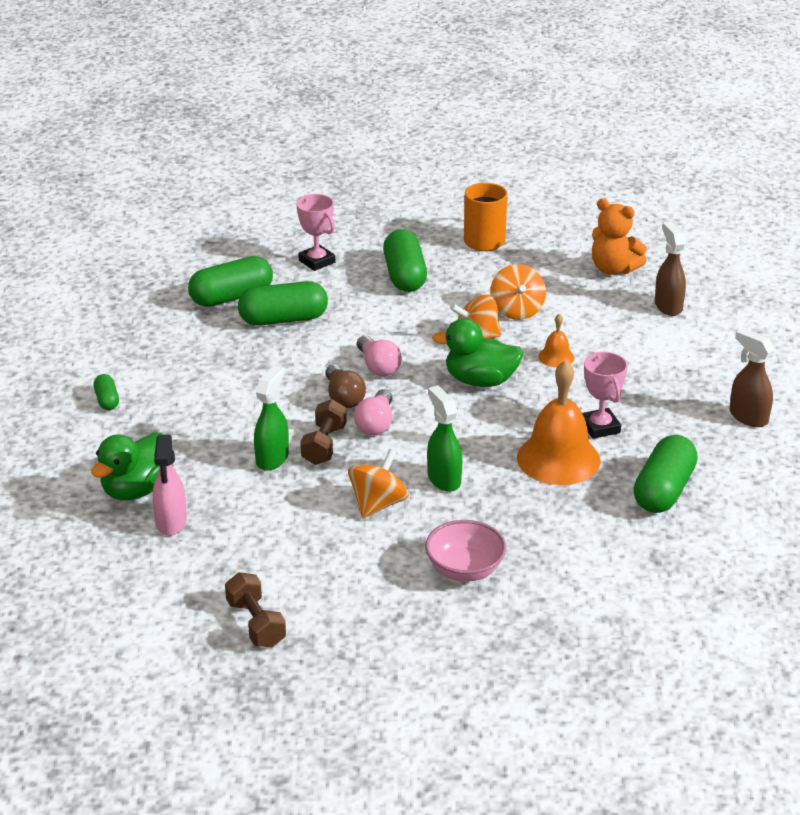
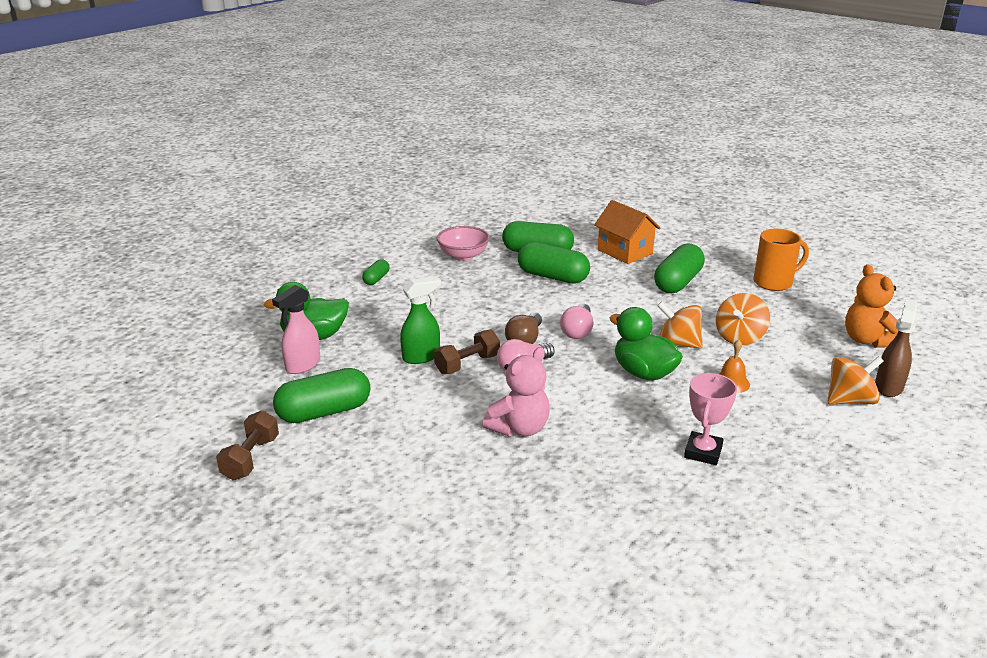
camera: 40 degrees right, 5 degrees down
pink trophy [296,194,335,271] -> orange house [594,200,660,264]
orange spinning top [348,449,409,519] -> orange spinning top moved to [827,356,883,404]
pink bowl [425,520,506,581] -> pink bowl moved to [437,226,490,261]
green spray bottle [427,385,462,492] -> pink teddy bear [483,347,550,437]
orange bell [517,360,600,485] -> none
green capsule [634,435,698,513] -> green capsule moved to [273,368,371,423]
brown spray bottle [730,328,775,427] -> none

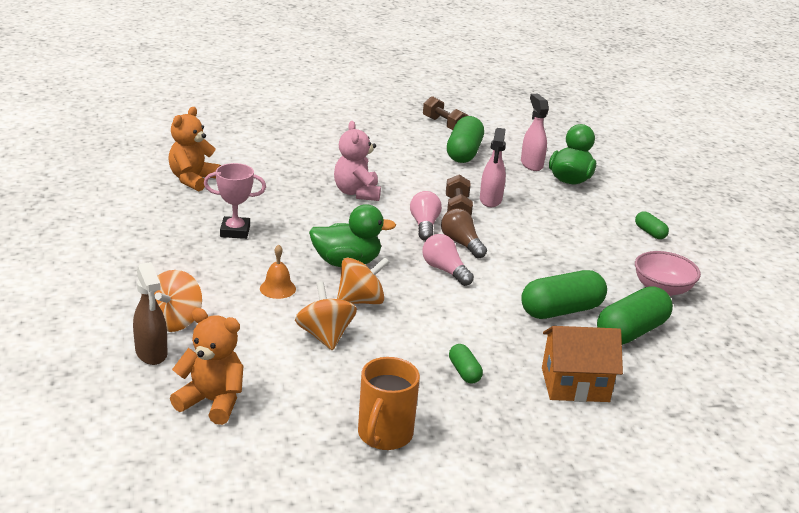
camera: 125 degrees right, 0 degrees up
green spray bottle [400,276,441,364] -> pink spray bottle [480,128,506,207]
green capsule [654,243,705,293] -> green capsule [449,344,483,384], size x0.50
pink trophy [684,373,737,465] -> pink trophy turned 60 degrees counterclockwise [204,163,266,239]
none -> orange teddy bear [168,107,221,191]

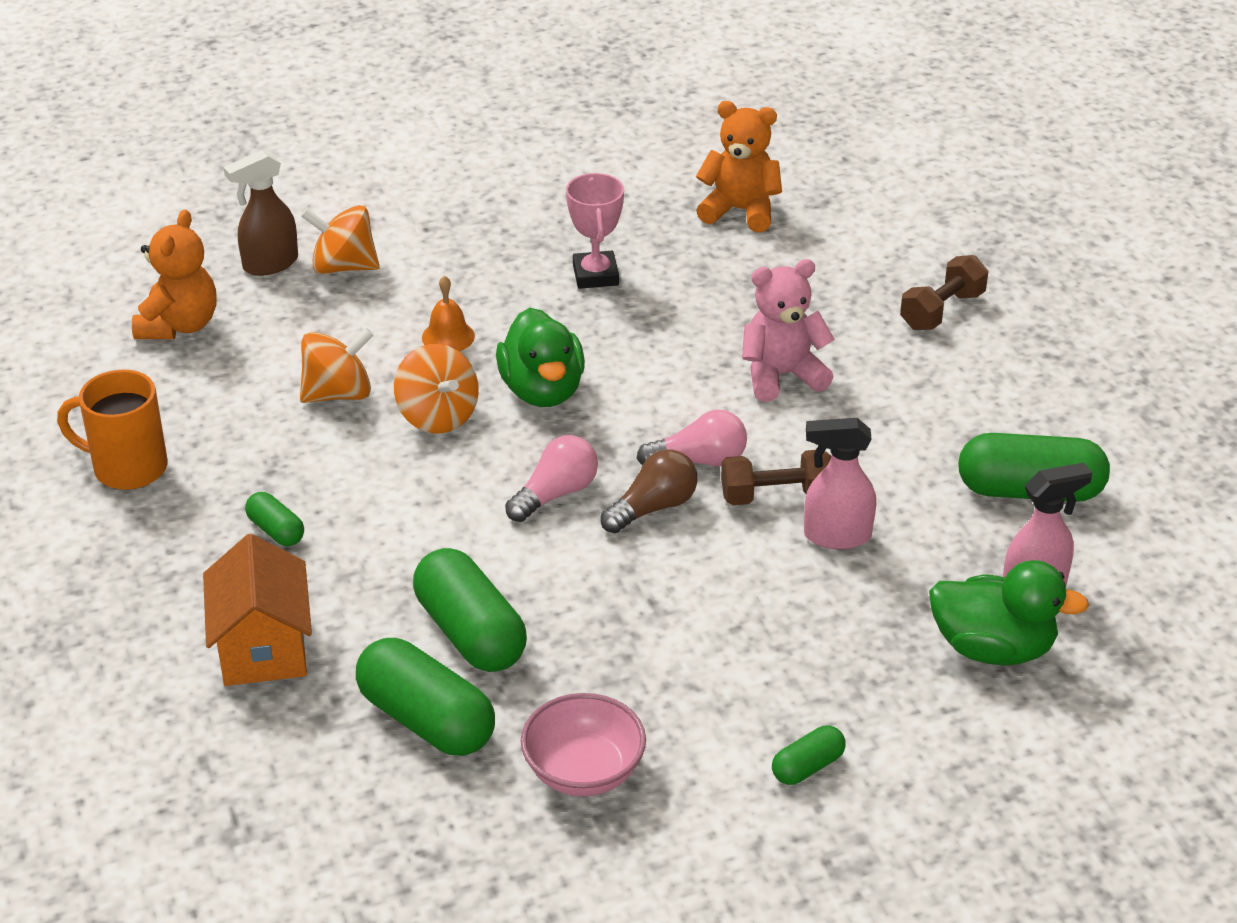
camera: 85 degrees right, 10 degrees up
brown dumbbell [423,96,469,130] -> brown dumbbell moved to [900,255,988,330]
green capsule [449,344,483,384] -> green capsule turned 75 degrees clockwise [245,492,304,546]

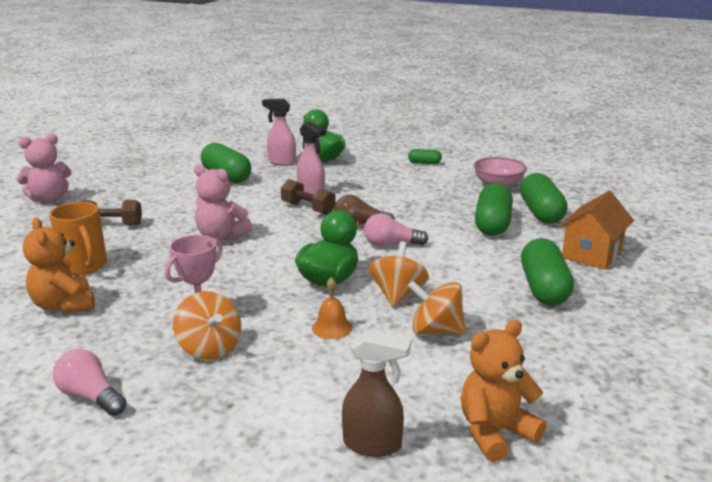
camera: 135 degrees left, 15 degrees down
orange mug [57,370,168,490] -> orange mug moved to [49,202,107,275]
green capsule [245,492,304,546] -> green capsule [521,238,574,306], size x1.98
orange spinning top [301,205,380,274] -> orange spinning top moved to [173,291,241,360]
pink light bulb [636,410,747,466] -> pink light bulb moved to [53,349,127,416]
none -> pink teddy bear [16,133,72,203]

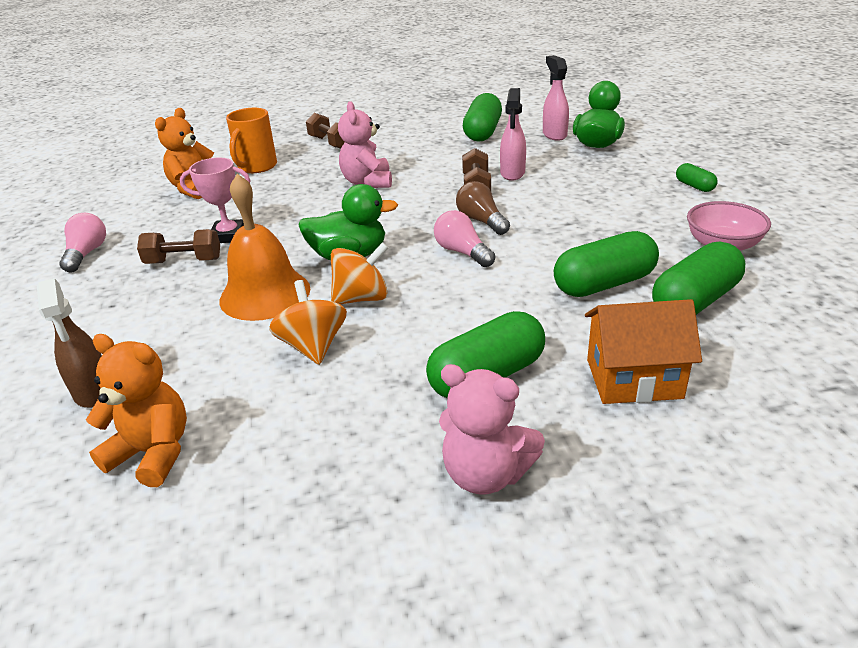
camera: 55 degrees right, 10 degrees up
pink teddy bear [16,133,72,203] -> pink teddy bear moved to [439,364,545,495]
orange spinning top [173,291,241,360] -> brown dumbbell [137,229,220,264]
orange bell [312,277,352,339] -> orange bell [220,174,310,321], size x2.13

